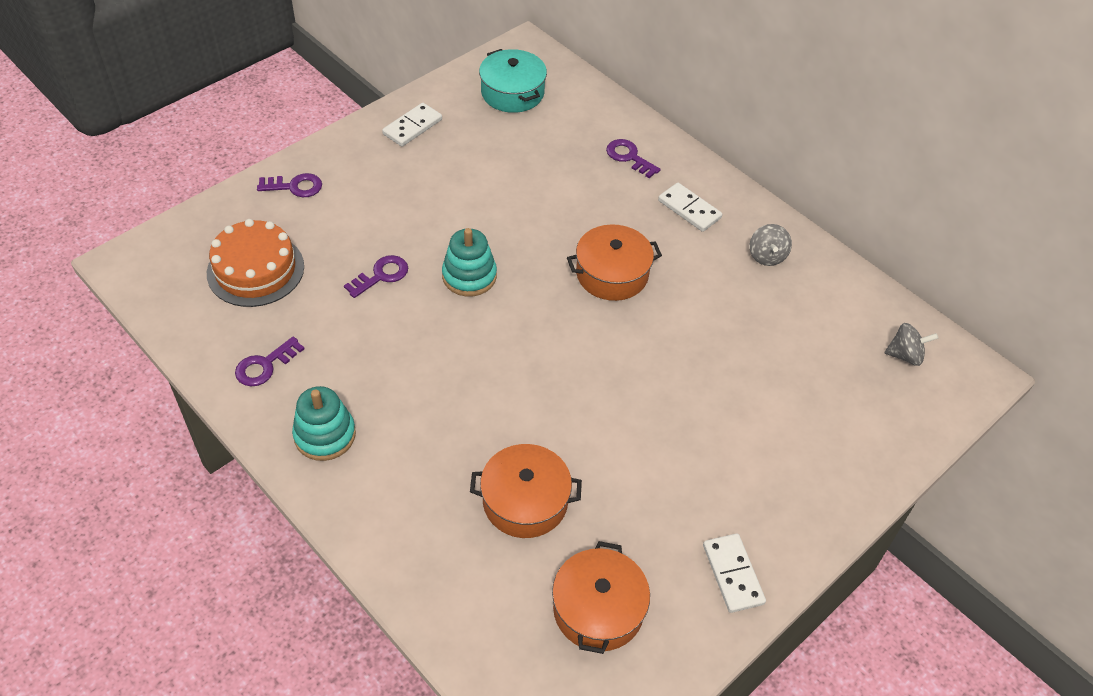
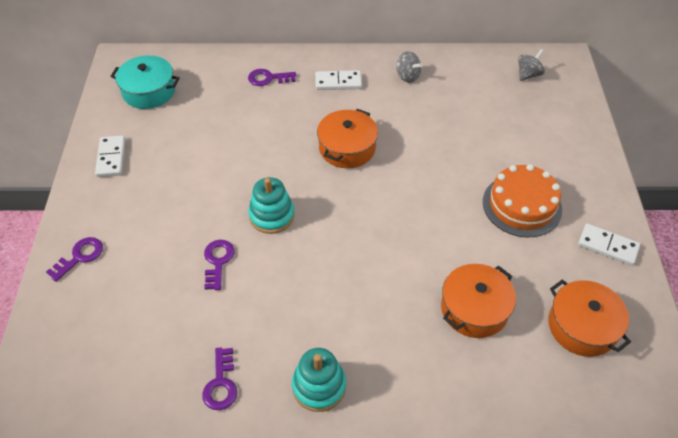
camera: 45 degrees left, 0 degrees up
orange cake [207,219,304,307] -> orange cake moved to [483,164,562,238]

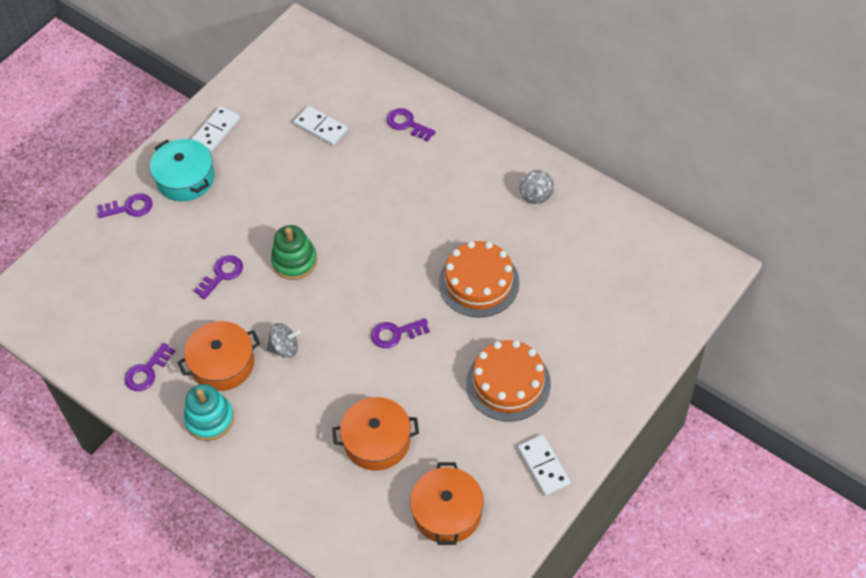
camera: 40 degrees right, 5 degrees up
turquoise pot [110,55,180,109] -> turquoise pot moved to [150,139,215,201]
turquoise stacking toy [248,177,295,234] -> green stacking toy [271,225,317,280]
white domino [315,70,362,90] -> white domino moved to [294,106,348,146]
orange pot [317,109,378,168] -> orange pot moved to [177,321,260,391]
grey spinning top [518,49,545,81] -> grey spinning top moved to [267,323,301,358]
none -> purple key [371,318,430,348]
none -> orange cake [439,241,520,318]

